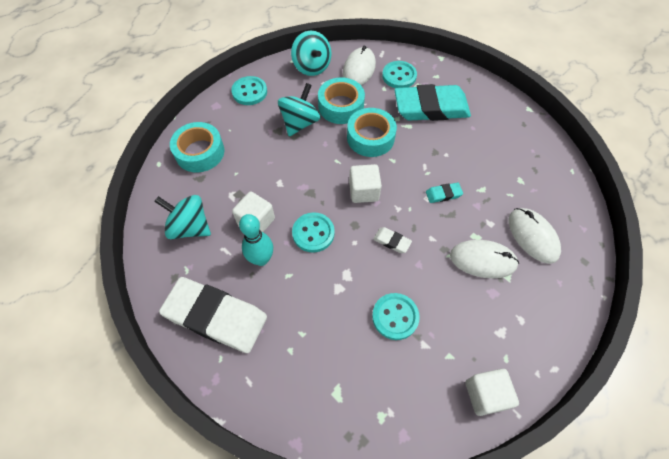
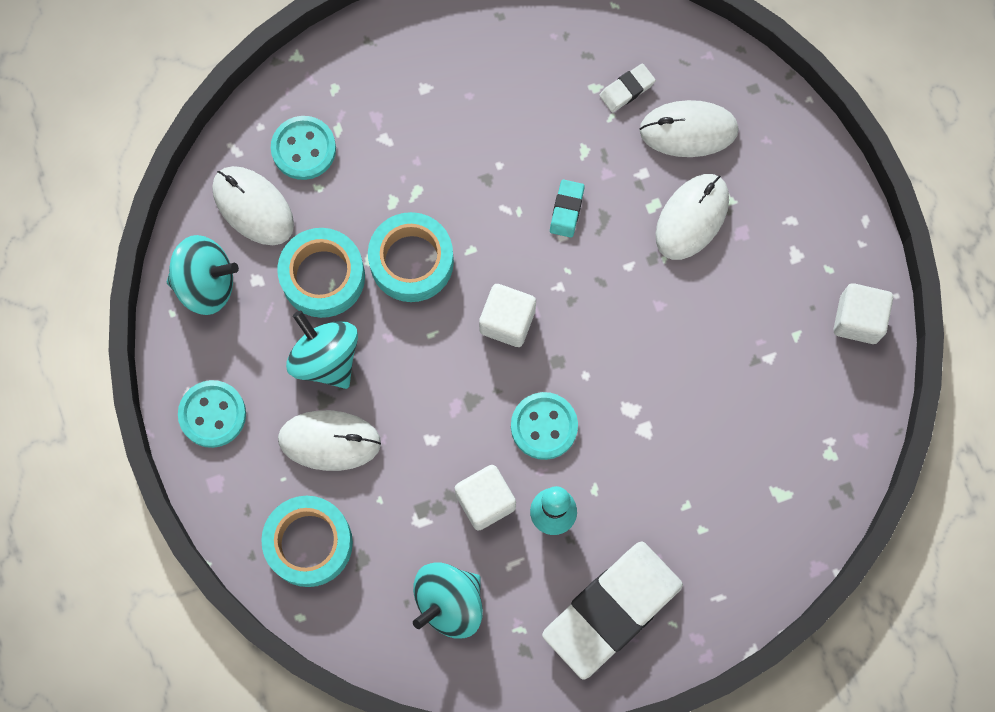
camera: 65 degrees left, 15 degrees up
turquoise button [372,293,420,340] -> none
white eraser [373,227,412,253] -> white eraser moved to [599,63,656,112]
turquoise eraser [395,84,471,121] -> none
none -> white mouse [278,410,381,471]

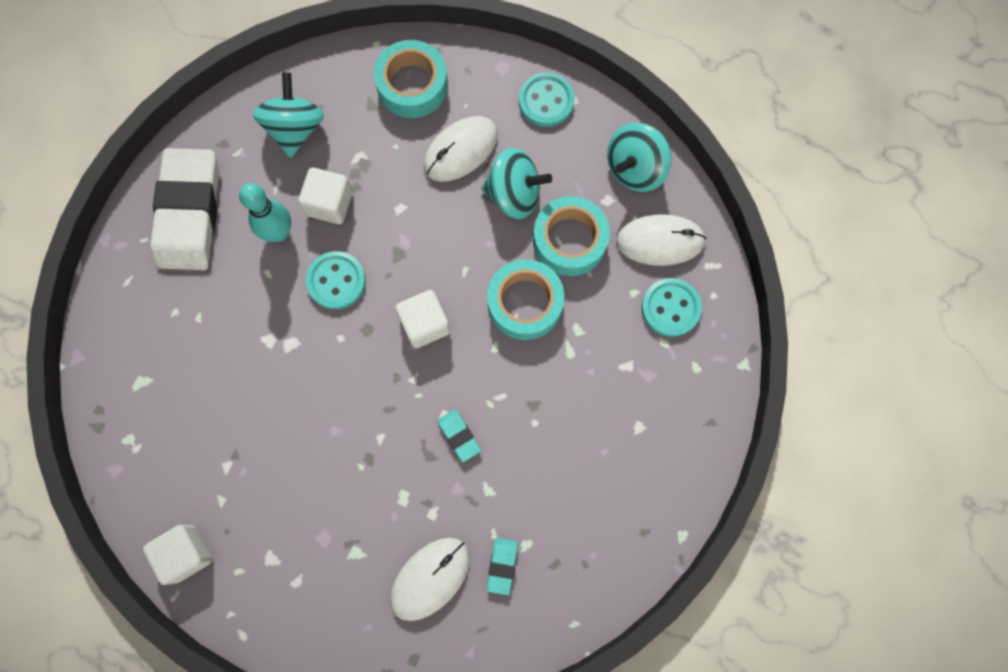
camera: 135 degrees right, 0 degrees up
white eraser [599,63,656,112] -> turquoise eraser [487,538,518,595]
white mouse [655,174,729,260] -> none

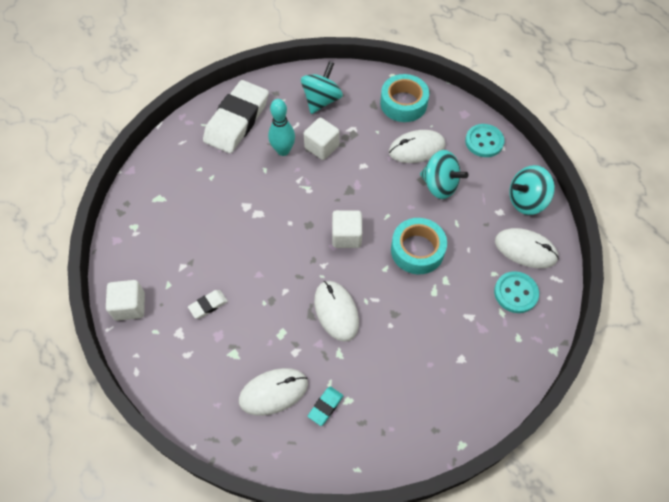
camera: 25 degrees right, 15 degrees down
turquoise button [306,251,366,310] -> none
turquoise eraser [437,410,481,462] -> white mouse [314,281,359,342]
turquoise tape [533,196,610,276] -> none
none -> white eraser [188,290,228,319]

